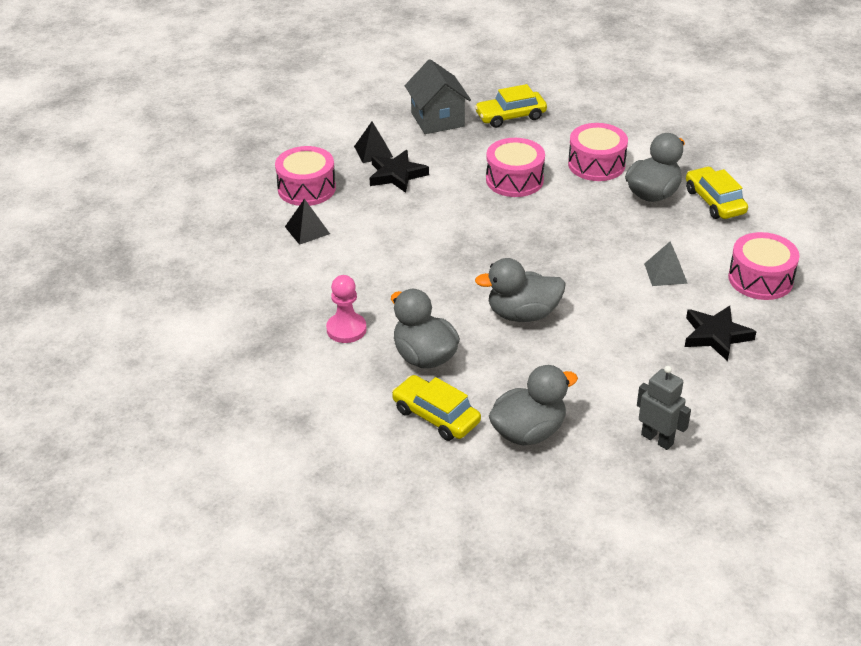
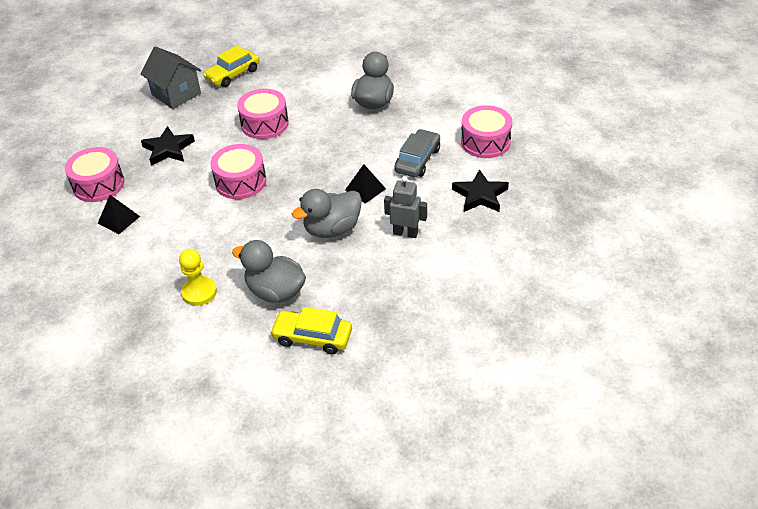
camera: 25 degrees left, 5 degrees up
pink pawn [326,275,367,343] -> yellow pawn [179,249,217,306]
black pyramid [354,122,393,163] -> black pyramid moved to [345,164,386,204]
grey duck [489,365,578,445] -> none
pink drum [568,123,628,181] -> pink drum moved to [210,144,266,199]
grey robot [637,366,691,450] -> grey robot moved to [384,176,427,238]
grey pyramid [644,241,688,286] -> grey car [394,129,440,177]
yellow car [686,166,748,219] -> none

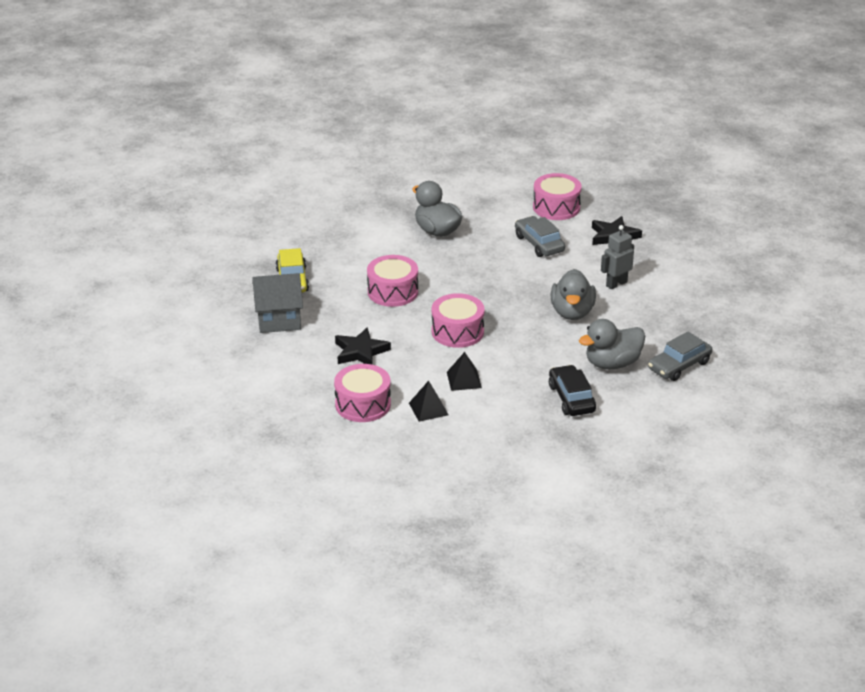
camera: 55 degrees left, 10 degrees down
yellow pawn [179,249,217,306] -> black car [549,365,596,416]
yellow car [270,307,352,354] -> grey car [648,332,712,381]
black pyramid [345,164,386,204] -> black pyramid moved to [447,352,482,391]

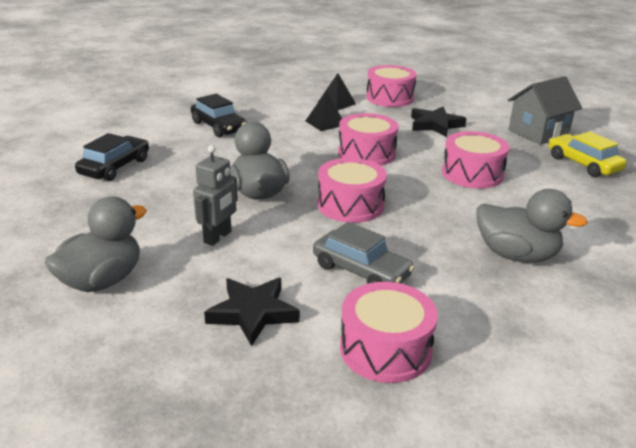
camera: 155 degrees right, 5 degrees down
grey duck [579,319,645,369] -> grey duck moved to [45,197,147,292]
grey car [648,332,712,381] -> black car [75,133,149,181]
none -> pink drum [317,158,387,223]

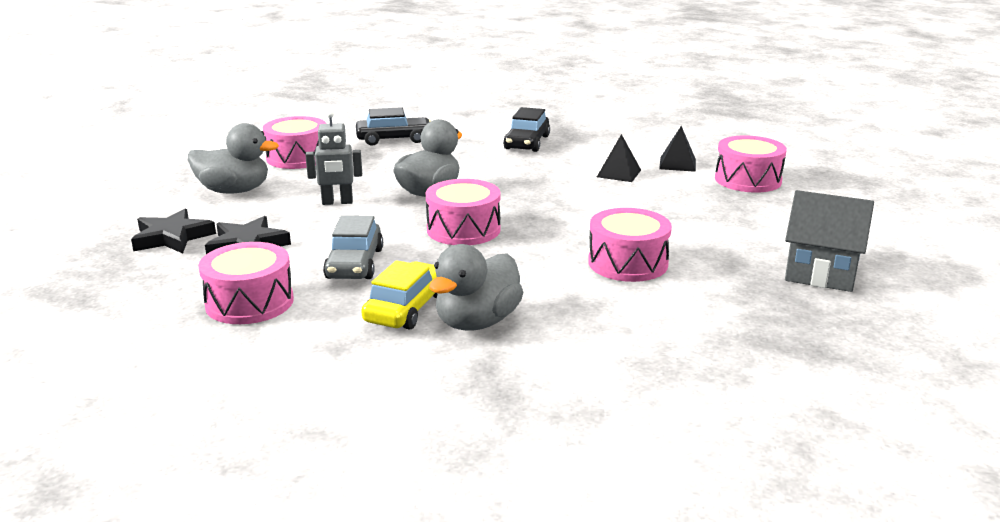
camera: 55 degrees right, 5 degrees down
pink drum [338,113,398,166] -> pink drum moved to [263,116,326,169]
black star [411,107,467,137] -> black star moved to [131,208,216,253]
grey duck [476,189,588,262] -> grey duck turned 45 degrees clockwise [429,244,523,330]
yellow car [549,131,626,177] -> yellow car moved to [361,260,438,330]

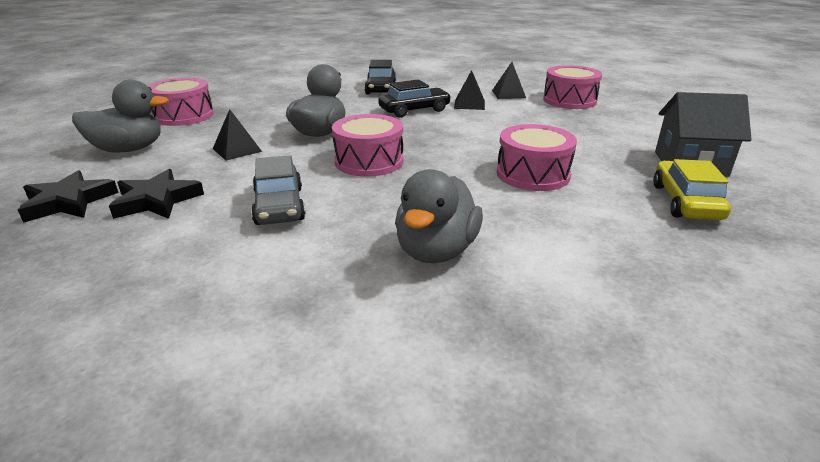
camera: 15 degrees left, 5 degrees up
pink drum [198,242,294,324] -> none
grey robot [305,111,362,205] -> black pyramid [213,109,262,160]
black car [356,107,431,146] -> black car moved to [378,79,451,118]
yellow car [361,260,438,330] -> yellow car moved to [653,159,731,220]

